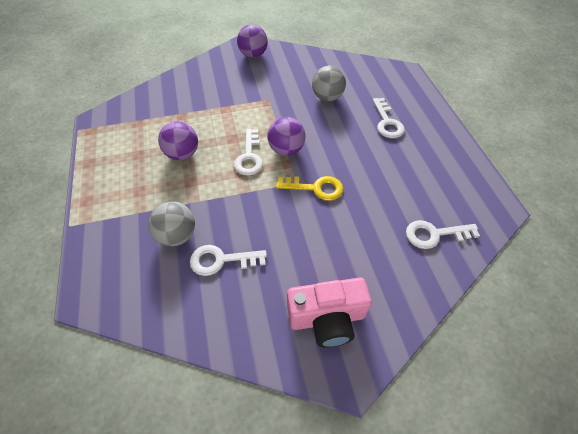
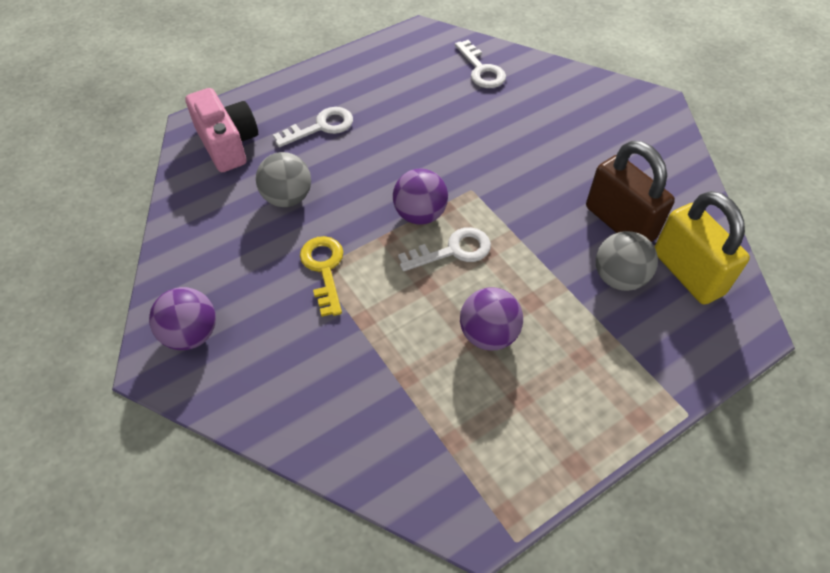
camera: 110 degrees left, 0 degrees up
white key [190,245,267,276] -> brown padlock [586,141,675,242]
yellow key [276,176,343,201] -> yellow key moved to [300,236,343,317]
pink camera [287,278,372,348] -> pink camera moved to [185,88,258,172]
none -> yellow padlock [654,191,750,305]

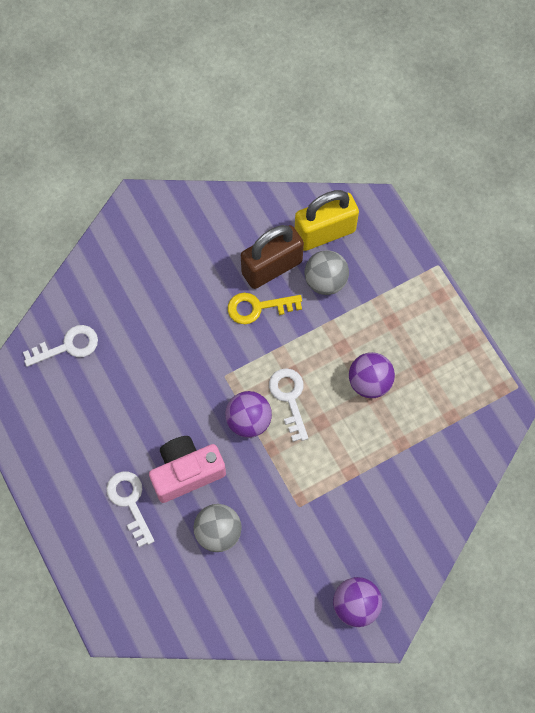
camera: 85 degrees left, 15 degrees up
pink camera [185,88,258,172] -> pink camera moved to [149,436,226,503]
yellow key [300,236,343,317] -> yellow key moved to [228,293,302,324]

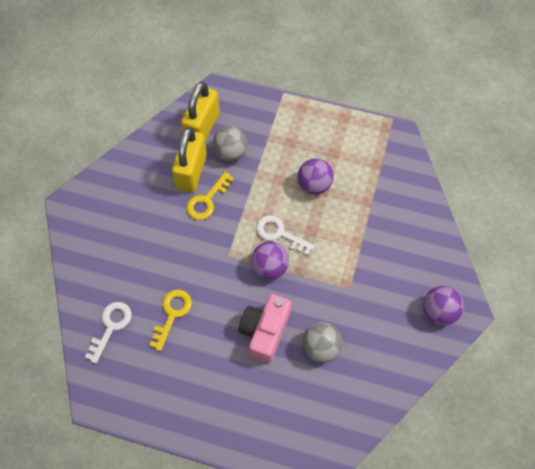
camera: 45 degrees left, 5 degrees down
white key [106,471,154,547] -> none
brown padlock [241,225,304,289] -> yellow padlock [172,127,207,192]
none -> yellow key [149,289,192,351]

